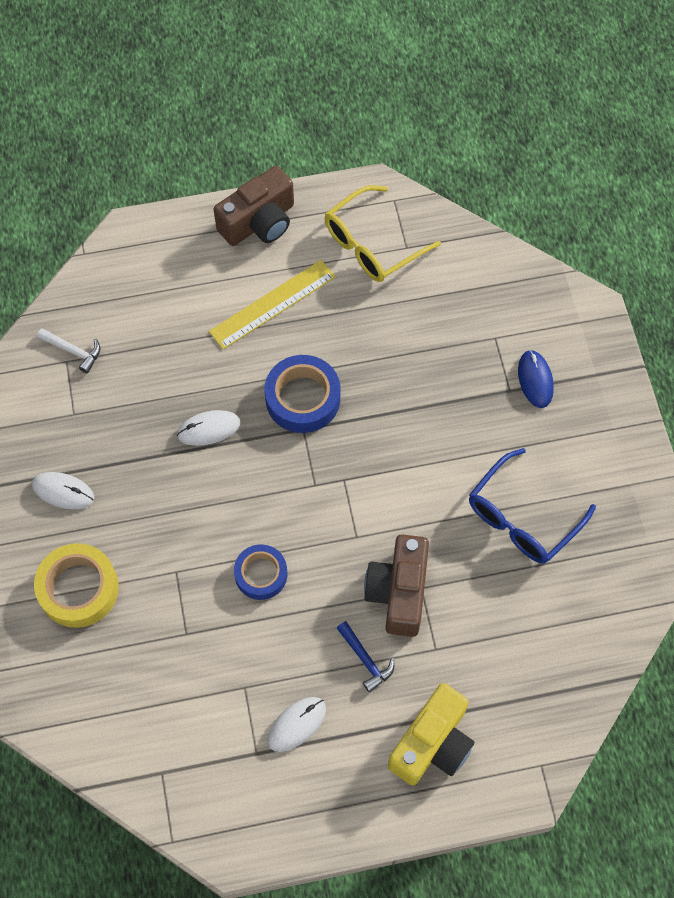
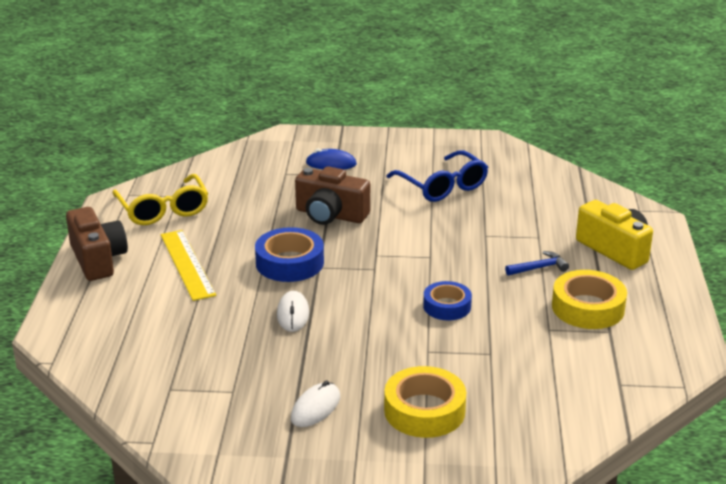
camera: 75 degrees left, 35 degrees down
white hammer [37,328,100,373] -> none
white mouse [267,697,326,752] -> yellow tape [552,270,627,329]
brown camera [364,534,429,637] -> brown camera moved to [295,166,370,225]

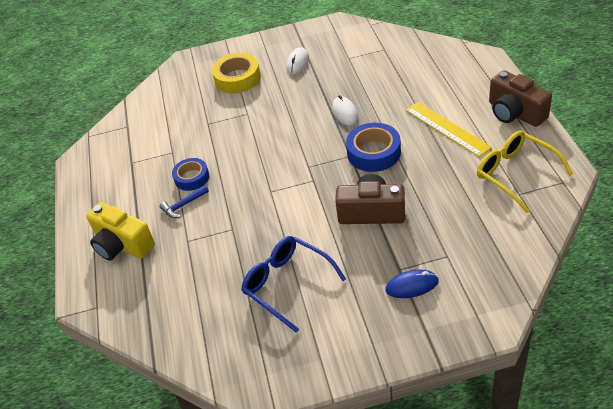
camera: 170 degrees right, 15 degrees up
blue tape [423,281,472,320] -> blue tape moved to [172,158,209,191]
yellow tape [552,270,627,329] -> none

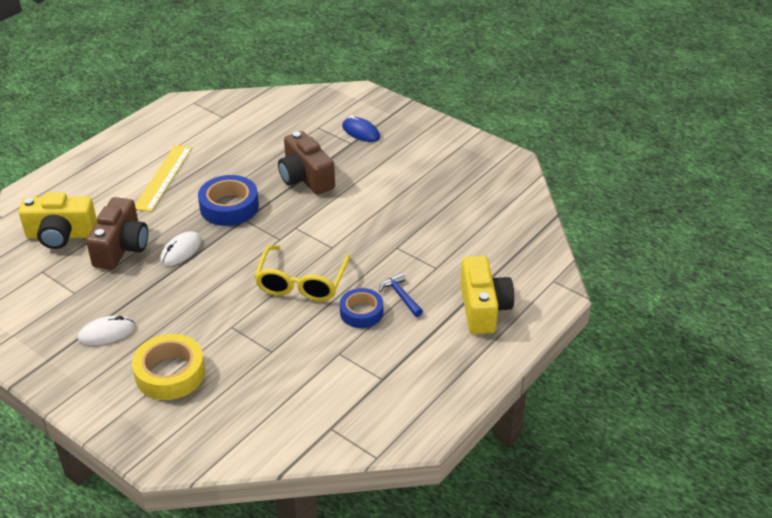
camera: 135 degrees left, 5 degrees down
blue hammer [159,185,209,218] -> blue hammer turned 135 degrees counterclockwise [379,273,423,317]
blue glasses [241,236,346,333] -> none
yellow glasses [477,131,573,213] -> yellow glasses moved to [254,245,350,301]
brown camera [489,70,552,127] -> brown camera moved to [86,197,148,270]
none -> yellow camera [19,192,97,249]

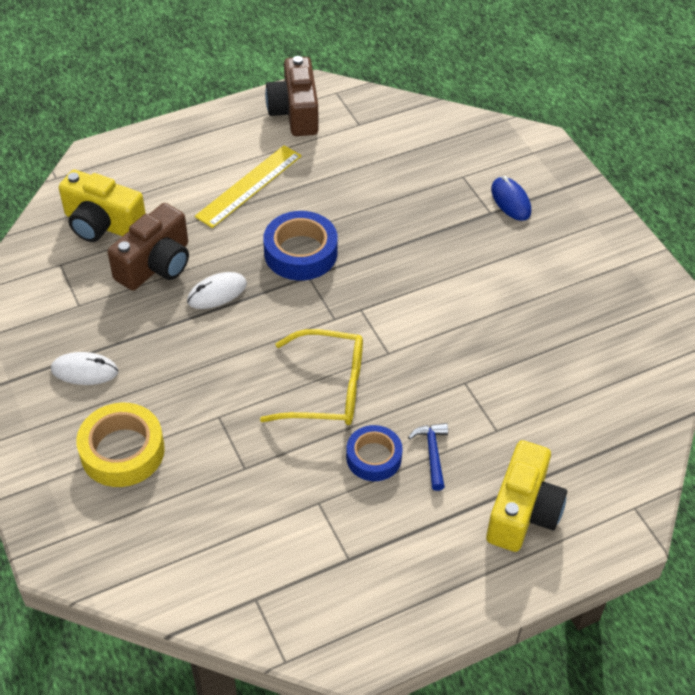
camera: 25 degrees right, 10 degrees up
yellow glasses [254,245,350,301] -> yellow glasses turned 120 degrees counterclockwise [260,329,363,425]
brown camera [278,131,335,195] -> brown camera moved to [265,56,319,136]

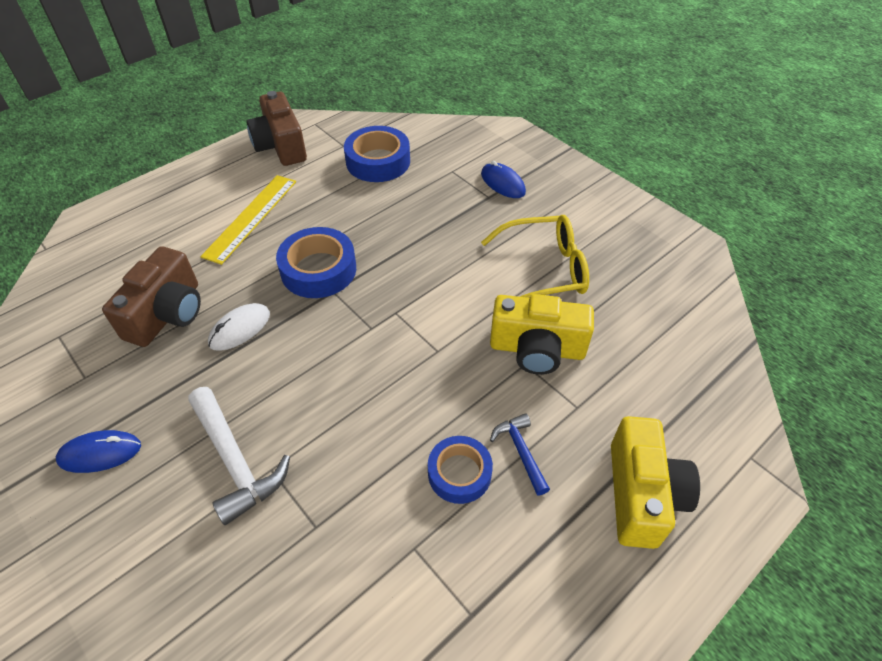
camera: 15 degrees left, 0 degrees up
white mouse [51,352,118,385] -> blue mouse [56,430,141,473]
yellow camera [59,170,146,242] -> yellow camera moved to [490,294,594,375]
yellow tape [76,402,165,487] -> none
yellow glasses [260,329,363,425] -> yellow glasses moved to [481,215,589,298]
none -> white hammer [188,387,290,525]
none -> blue tape [344,126,410,182]

